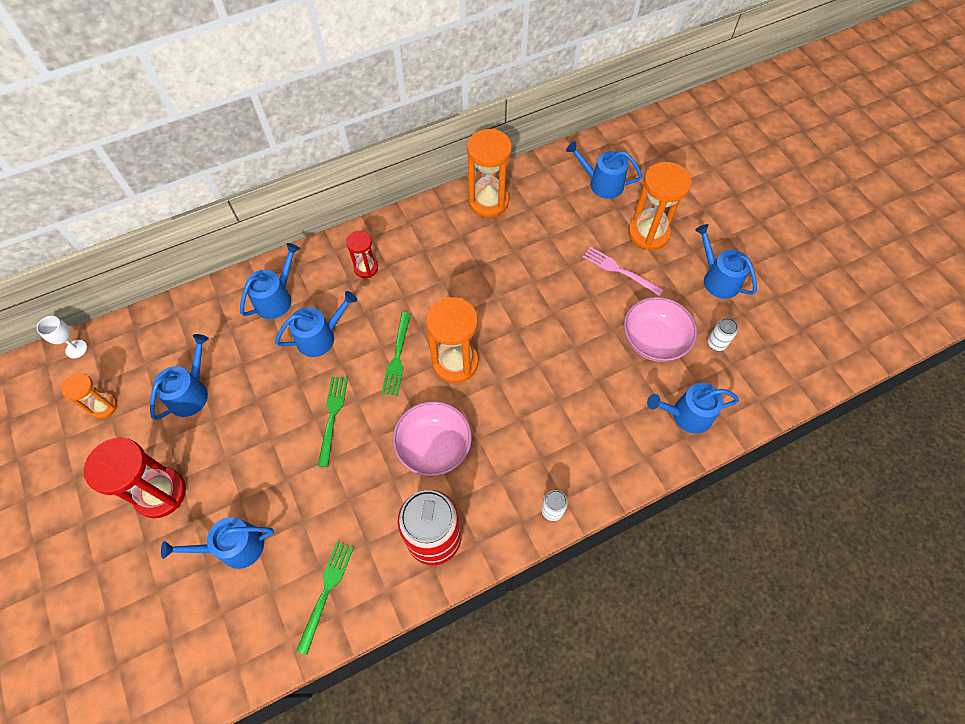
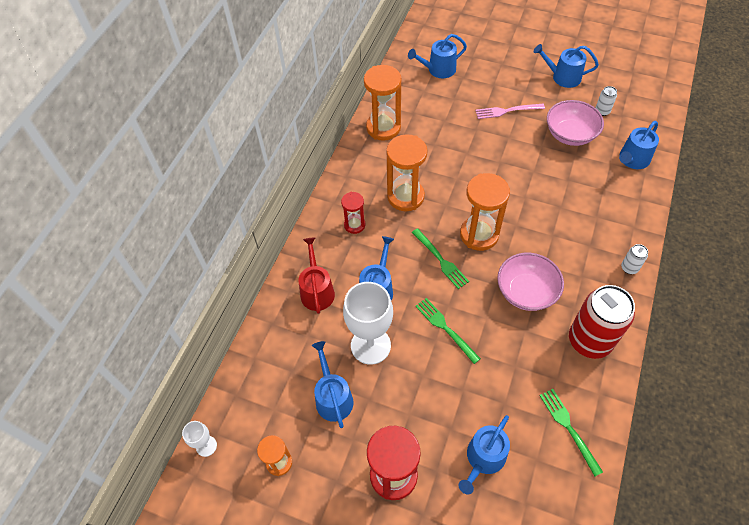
camera: 40 degrees left, 5 degrees down
blue watering can [240,243,300,319] -> red watering can [299,237,335,314]
orange hourglass [628,162,692,250] -> orange hourglass moved to [386,134,427,211]
none -> white goblet [343,282,393,365]

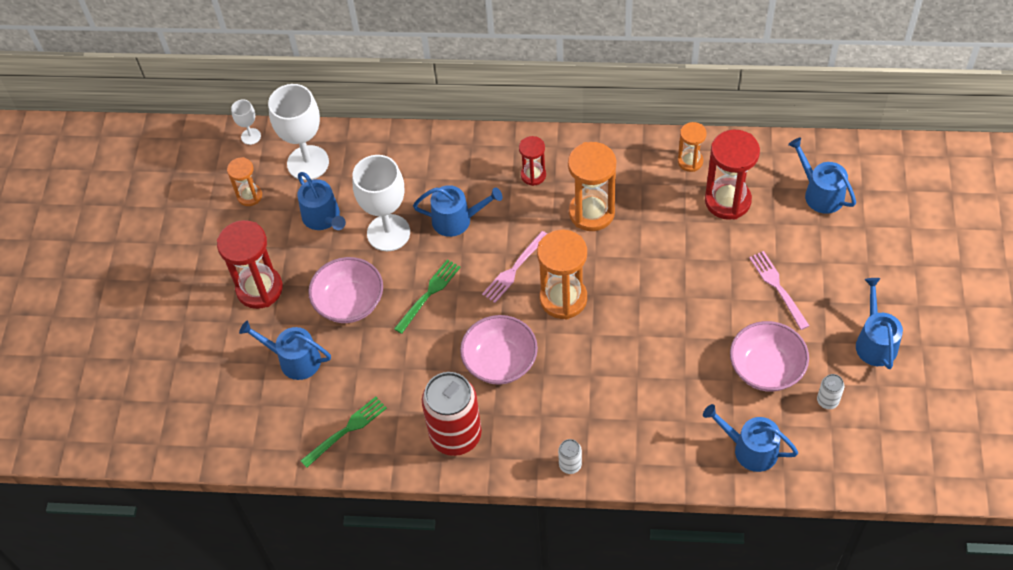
camera: 75 degrees right, 0 degrees up
red watering can [299,237,335,314] -> none
blue watering can [312,341,354,428] -> blue watering can turned 90 degrees clockwise [297,172,346,230]
orange hourglass [364,65,402,141] -> orange hourglass [678,122,707,172], size x0.56
green fork [412,228,469,289] -> pink fork [482,231,547,303]
none -> white goblet [268,84,329,180]
none -> pink bowl [308,257,383,323]
none -> red hourglass [705,129,760,220]

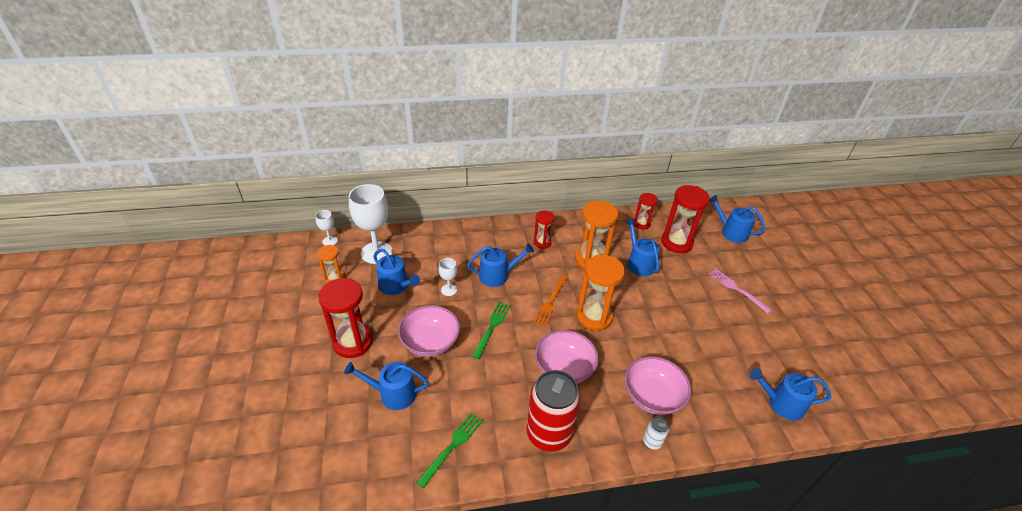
camera: 20 degrees left, 15 degrees down
white goblet [353,155,410,251] -> white goblet [439,258,457,296], size x0.48
pink fork [482,231,547,303] -> orange fork [533,275,568,327]
orange hourglass [678,122,707,172] -> red hourglass [634,193,658,229]
pink bowl [730,321,809,392] -> pink bowl moved to [625,356,691,415]
white can [817,374,844,409] -> none
blue watering can [856,278,903,369] -> blue watering can moved to [626,219,659,276]

